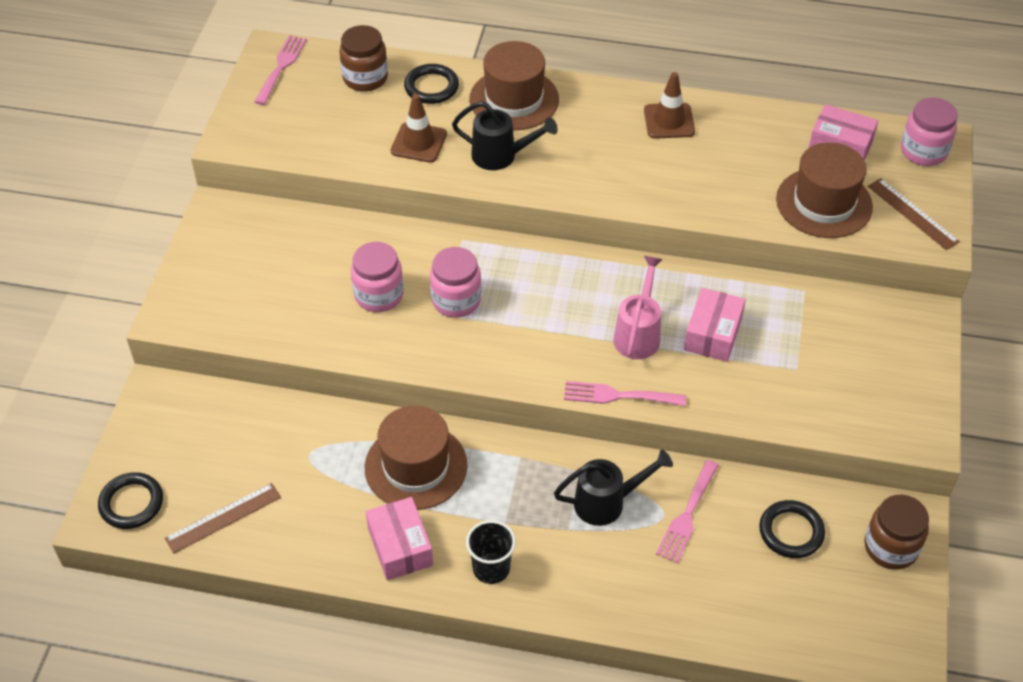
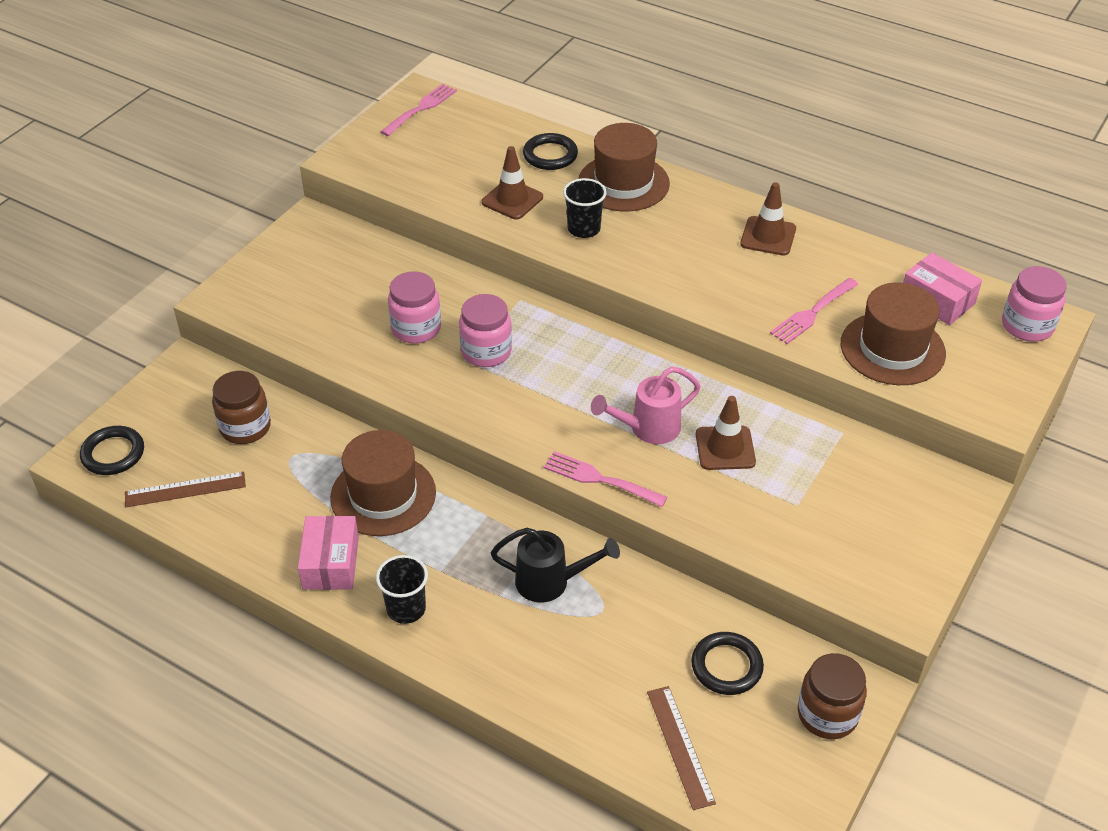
camera: 20 degrees right, 5 degrees down
brown jar [339,25,388,92] -> brown jar moved to [212,371,271,444]
black watering can [452,101,558,170] -> black cup [563,178,607,238]
pink watering can [613,256,663,359] -> pink watering can turned 150 degrees counterclockwise [591,367,701,444]
pink fork [656,460,719,563] -> pink fork moved to [770,278,859,344]
pink box [684,288,746,362] -> brown traffic cone [696,396,756,470]
brown ruler [868,178,960,250] -> brown ruler moved to [647,686,716,810]

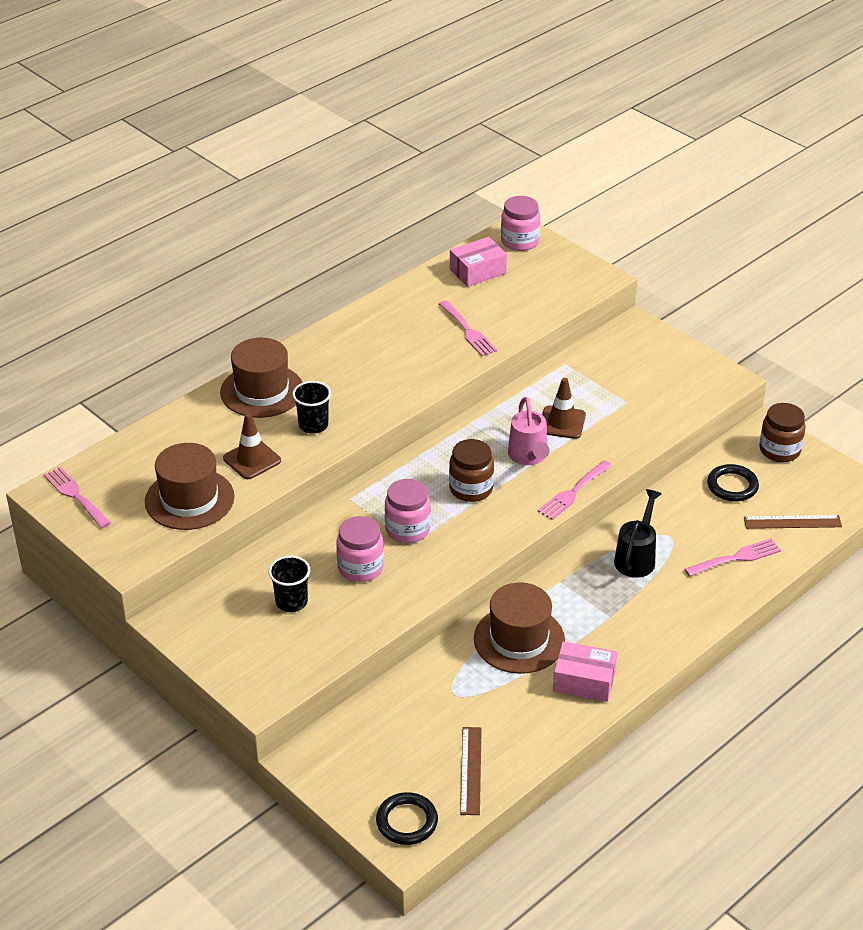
camera: 75 degrees left, 5 degrees down
brown jar [212,371,271,444] -> brown jar moved to [449,439,494,502]
black cup [376,555,428,624] -> black cup moved to [268,556,310,612]
black ring [523,133,578,170] -> none
brown traffic cone [740,182,796,255] -> none
brown hat [841,282,946,385] -> brown hat moved to [145,443,235,530]
none -> pink fork [685,538,781,577]

